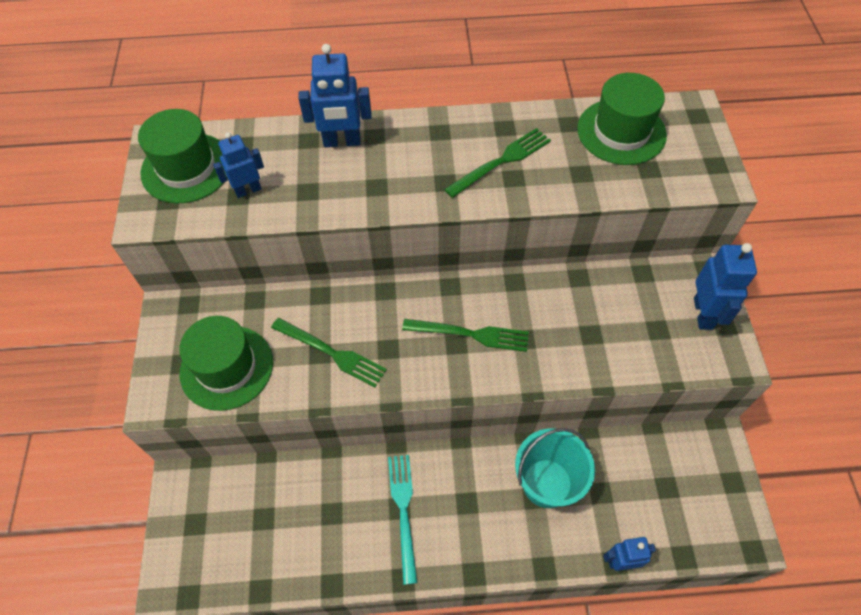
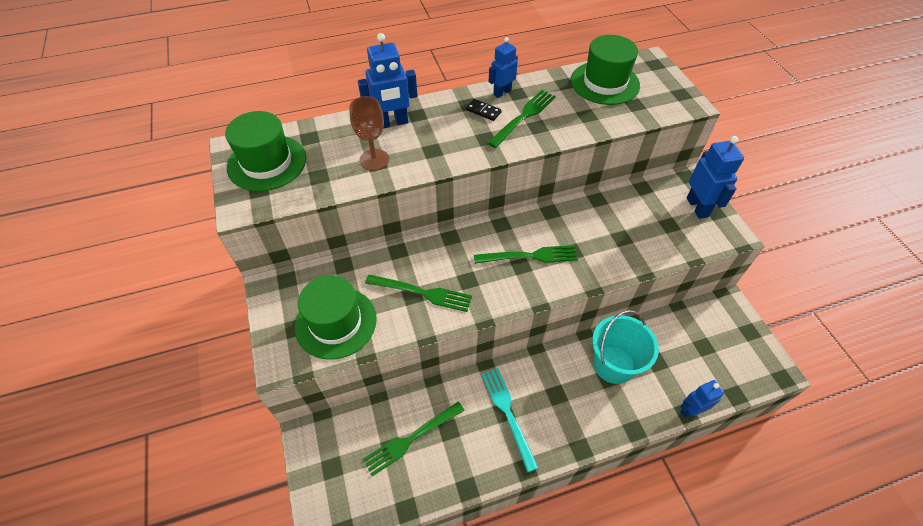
camera: 15 degrees left, 5 degrees down
blue robot [213,132,264,198] -> blue robot moved to [489,37,518,98]
none -> brown goblet [349,96,389,171]
none -> green fork [363,401,465,476]
none -> black domino [466,99,502,121]

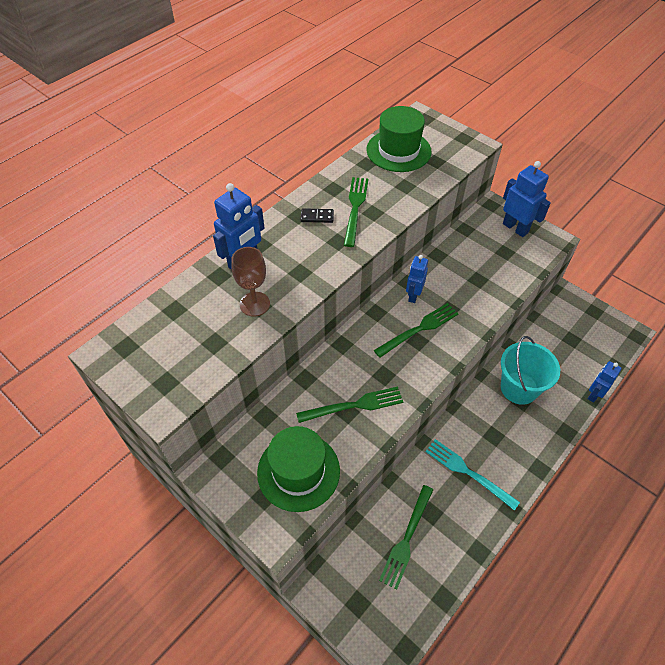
camera: 30 degrees left, 0 degrees up
green hat [225,111,306,192] -> none
blue robot [489,37,518,98] -> blue robot moved to [406,255,428,303]

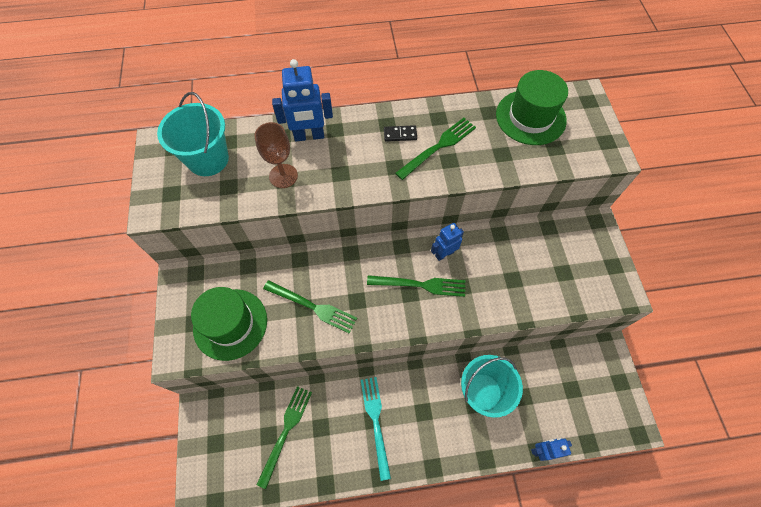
camera: 40 degrees right, 10 degrees up
black domino [300,208,334,223] -> black domino turned 45 degrees counterclockwise [384,125,417,141]
green fork [379,485,433,589] -> green fork turned 135 degrees clockwise [256,386,312,489]
blue robot [503,161,551,237] -> none
none -> turquoise bucket [157,92,229,176]

